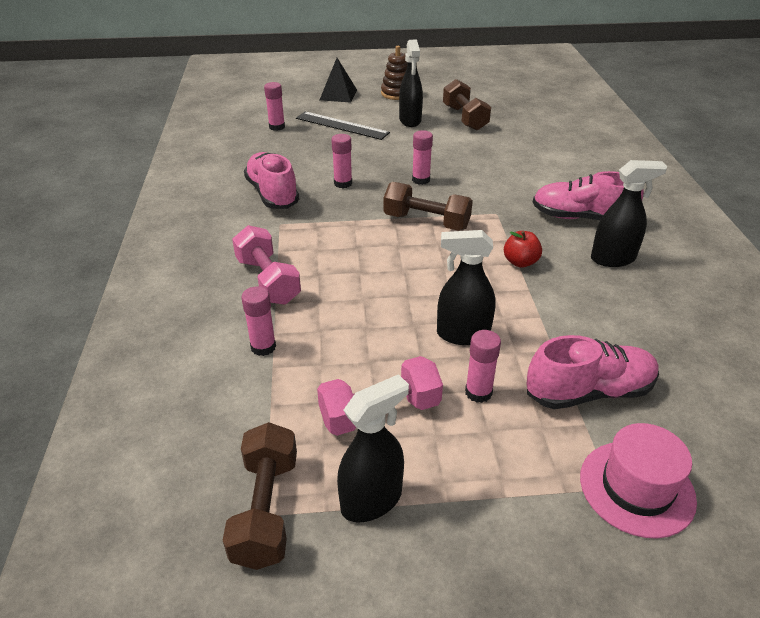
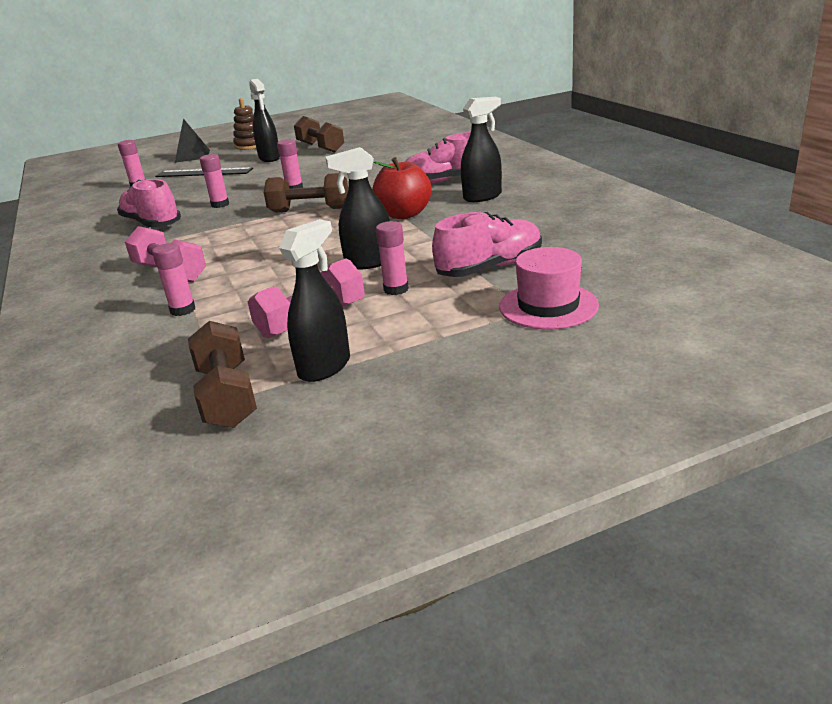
camera: 15 degrees left, 10 degrees down
red apple [504,231,542,268] -> red apple [372,157,432,219], size x1.70

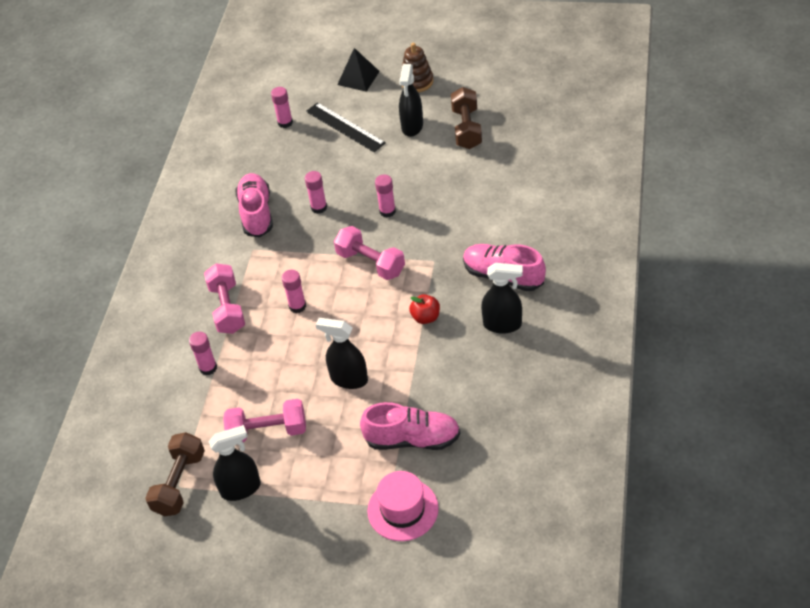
camera: 35 degrees right, 20 degrees up
brown dumbbell [264,173,348,213] -> pink dumbbell [334,226,405,280]
red apple [372,157,432,219] -> red apple [409,294,440,324], size x0.59
pink glue stick [376,221,409,295] -> pink glue stick moved to [282,270,306,313]

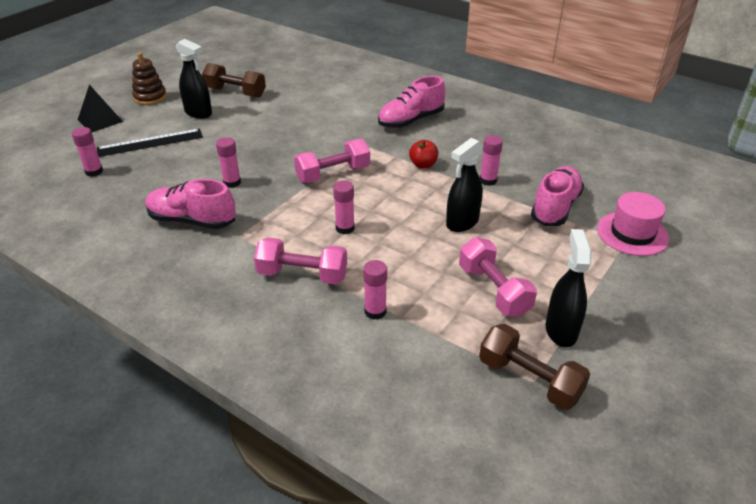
camera: 70 degrees left, 10 degrees down
pink dumbbell [223,399,306,442] -> pink dumbbell turned 45 degrees counterclockwise [459,237,537,317]
pink glue stick [375,174,396,218] -> pink glue stick moved to [480,135,503,186]
black spray bottle [481,263,523,334] -> none

